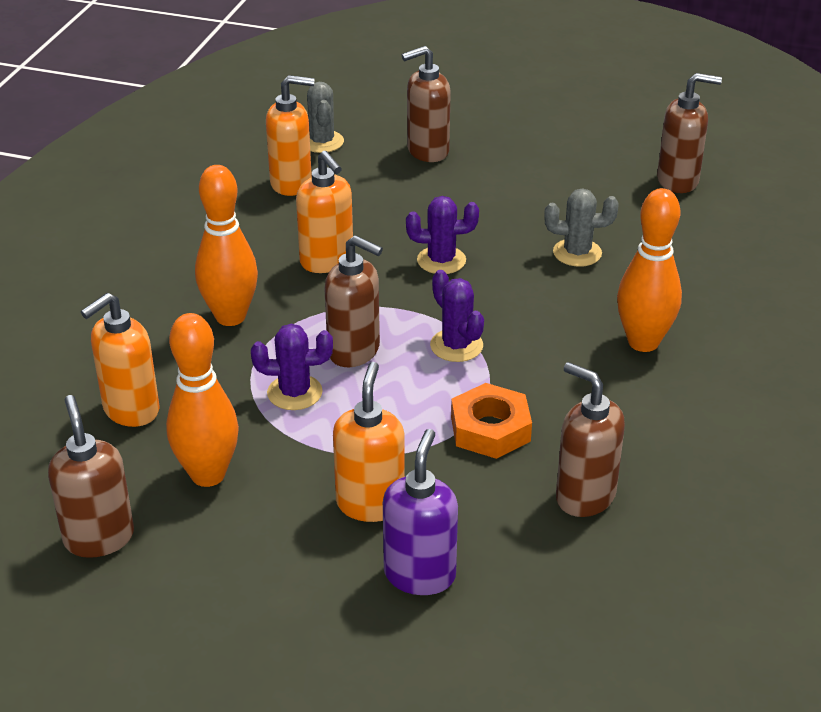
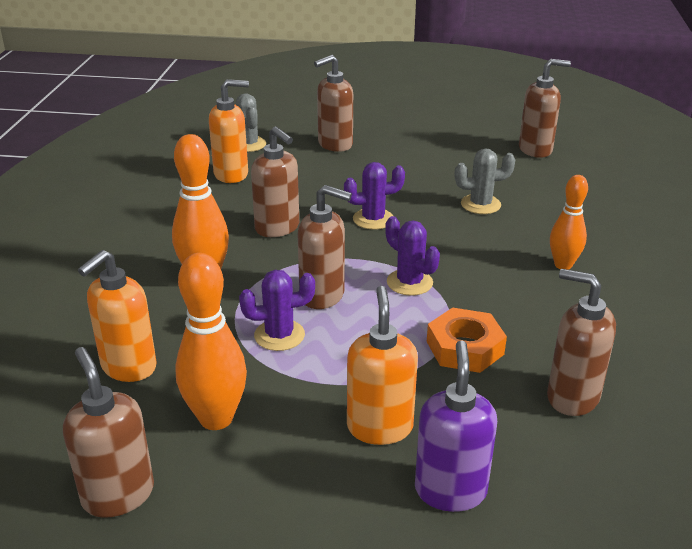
camera: 10 degrees left, 5 degrees down
orange soap dispenser [296,151,353,273] -> brown soap dispenser [251,126,299,237]
orange bowling pin [617,188,682,352] -> orange bowling pin [550,175,588,270], size x0.66

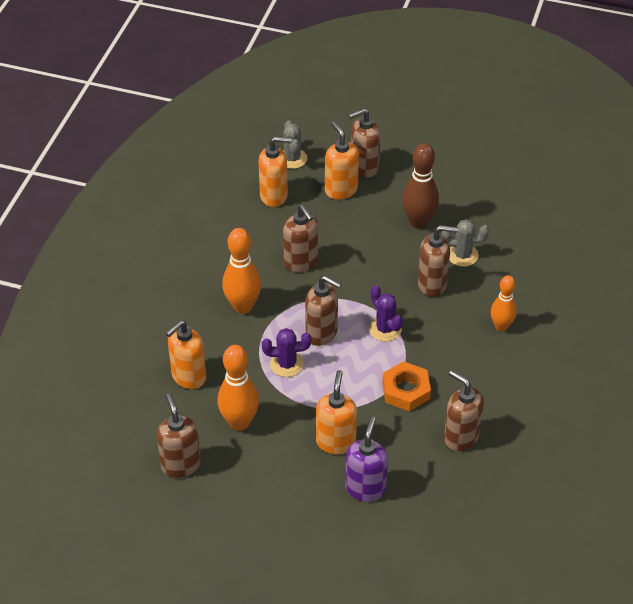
camera: 10 degrees right, 15 degrees up
purple cactus [344,162,405,230] -> none
brown soap dispenser [519,59,571,158] -> brown soap dispenser moved to [418,225,458,297]
none -> orange soap dispenser [325,121,359,200]
none -> brown bowling pin [402,143,439,229]

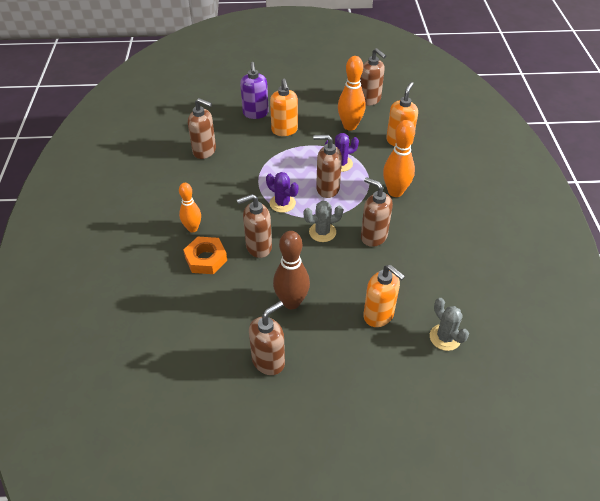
camera: 160 degrees right, 0 degrees up
orange soap dispenser [259,136,292,207] -> none
brown soap dispenser [348,108,381,177] -> brown soap dispenser moved to [249,301,285,375]
orange nut [382,361,431,411] -> orange nut moved to [183,237,227,274]
grey cactus [442,219,489,267] -> grey cactus moved to [303,201,343,242]

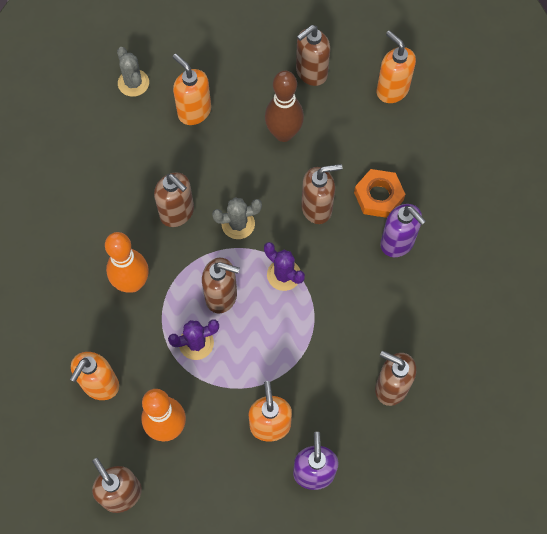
camera: 175 degrees left, 20 degrees up
orange bowling pin [179,183,201,232] -> purple soap dispenser [380,204,426,257]
none -> orange soap dispenser [376,31,416,103]

